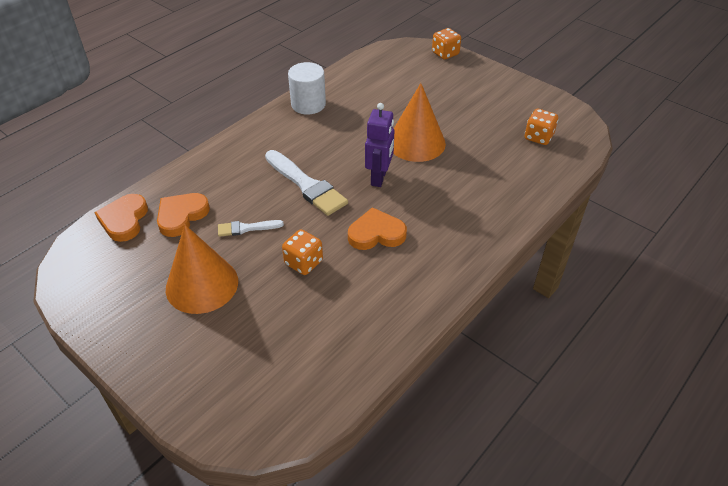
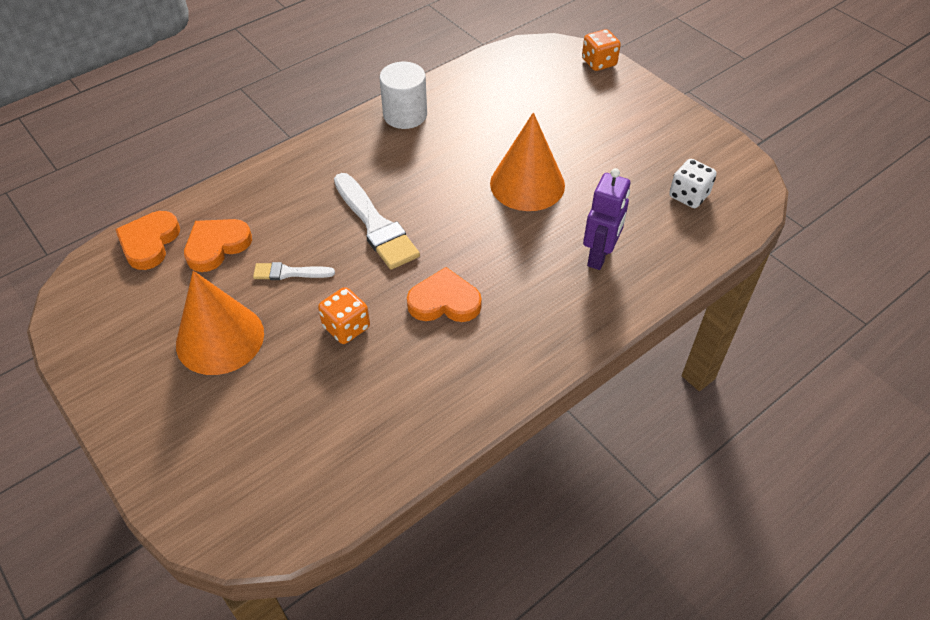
camera: 10 degrees right, 5 degrees up
purple robot [365,103,394,187] -> purple robot moved to [583,168,630,270]
orange dice [525,109,558,145] -> white dice [669,159,717,208]

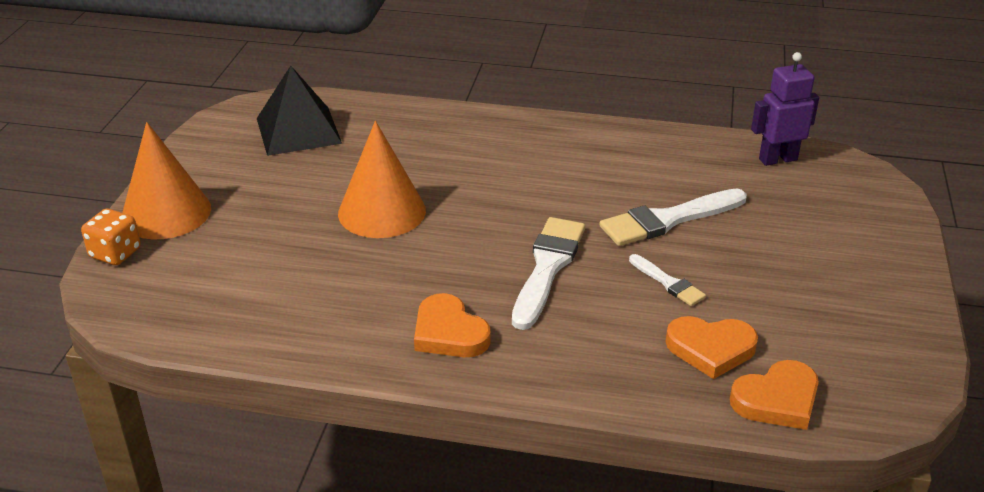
camera: 130 degrees left, 15 degrees down
orange cone [176,271,264,375] -> orange cone moved to [122,122,211,239]
orange dice [318,287,370,344] -> white brush [599,189,747,246]
white cylinder [380,62,427,129] -> none
orange heart [407,267,482,322] -> orange heart moved to [414,293,491,357]
purple robot [583,168,630,270] -> purple robot moved to [751,52,819,166]
white dice [669,159,717,208] -> black pyramid [257,66,342,156]

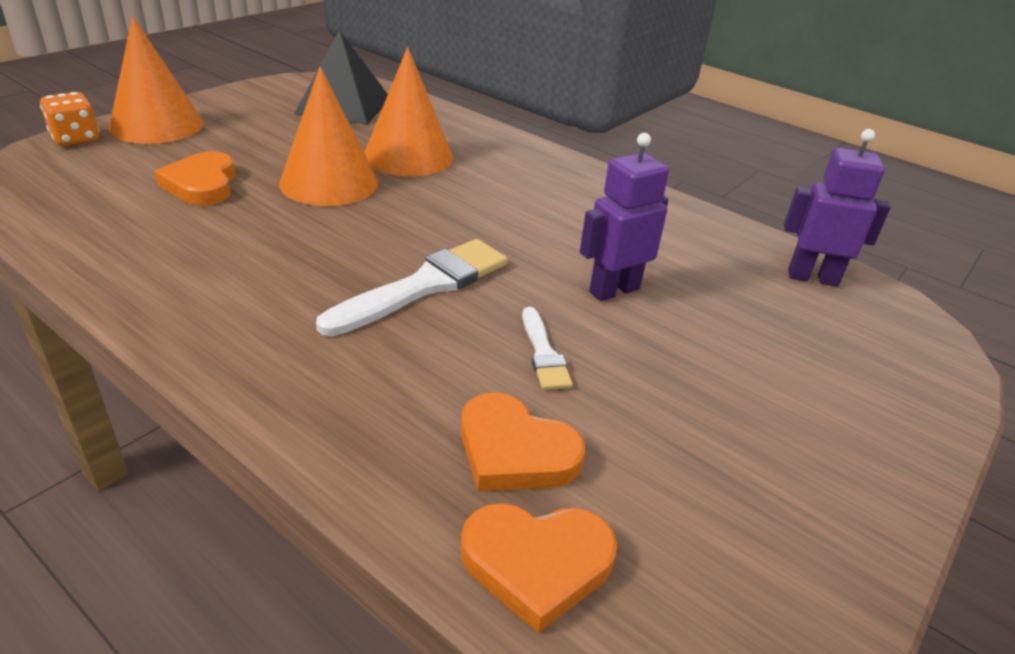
camera: 25 degrees right, 0 degrees up
orange heart [414,293,491,357] -> orange heart moved to [155,151,236,206]
white brush [599,189,747,246] -> purple robot [580,133,669,301]
none -> orange cone [364,47,453,176]

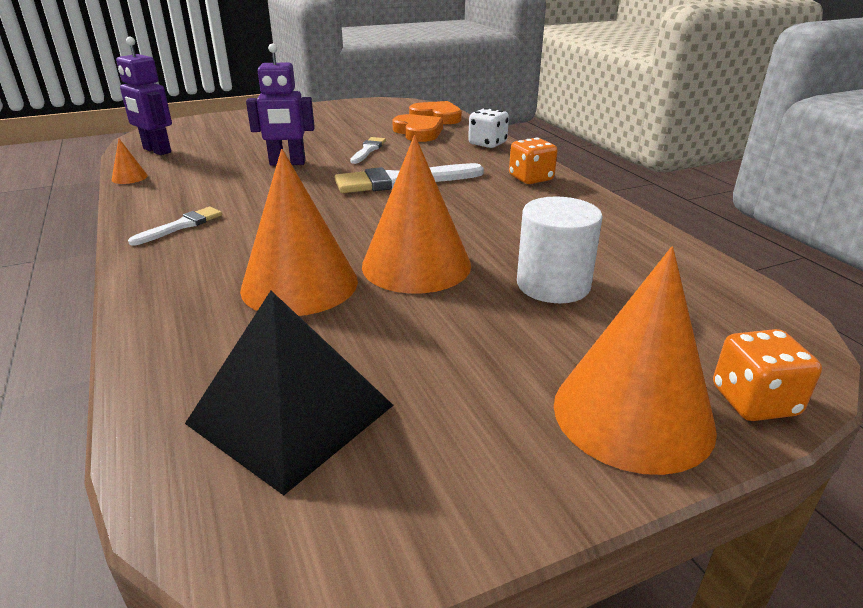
camera: 150 degrees left, 5 degrees down
orange heart [155,151,236,206] -> white cylinder [517,196,603,303]
none -> orange cone [112,139,148,184]
none -> white brush [128,207,222,246]
none -> white dice [468,108,509,148]
none -> orange dice [509,138,558,184]

